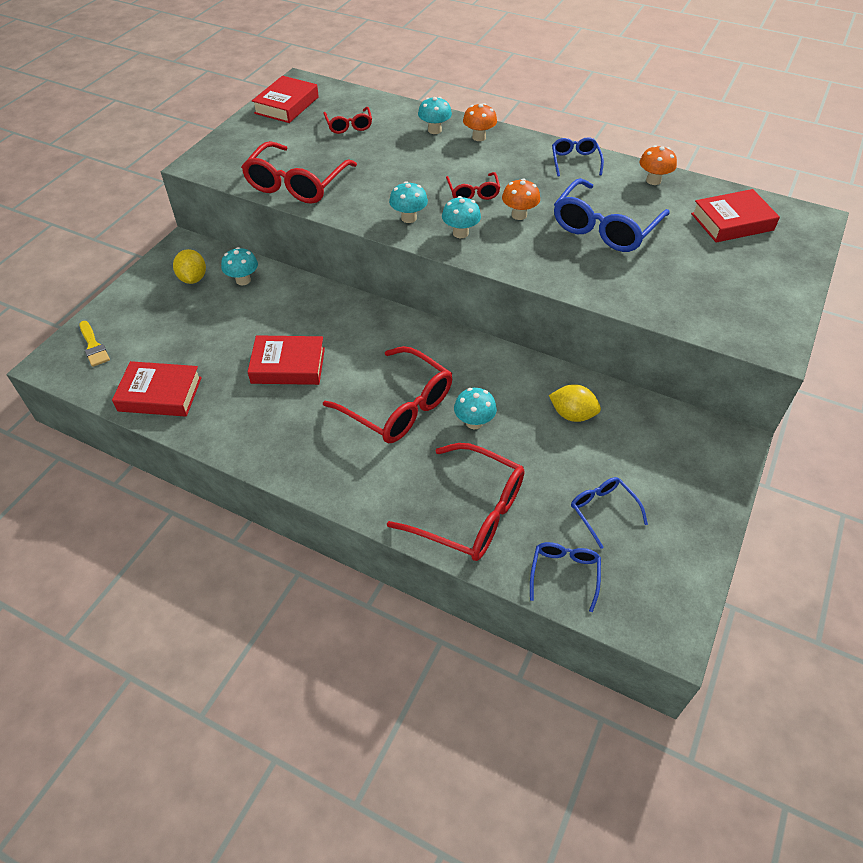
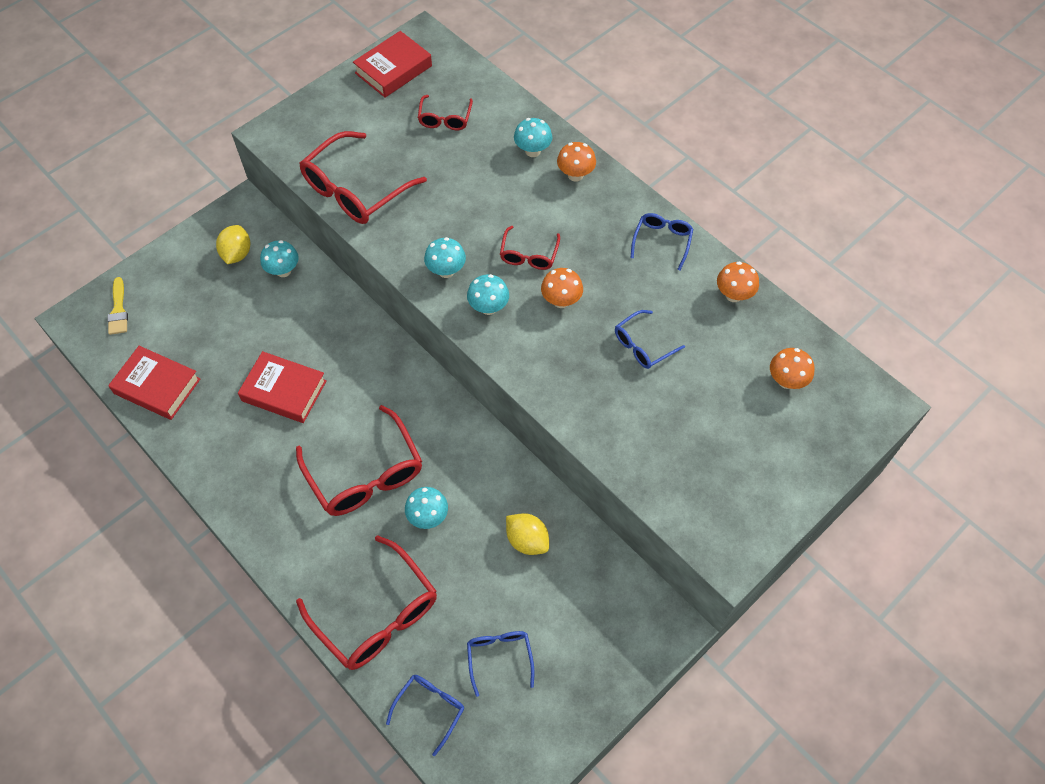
camera: 20 degrees right, 10 degrees up
blue glasses [554,178,670,252] -> blue glasses [615,310,685,369], size x0.53
red book [691,189,780,242] -> orange mushroom [770,348,815,389]

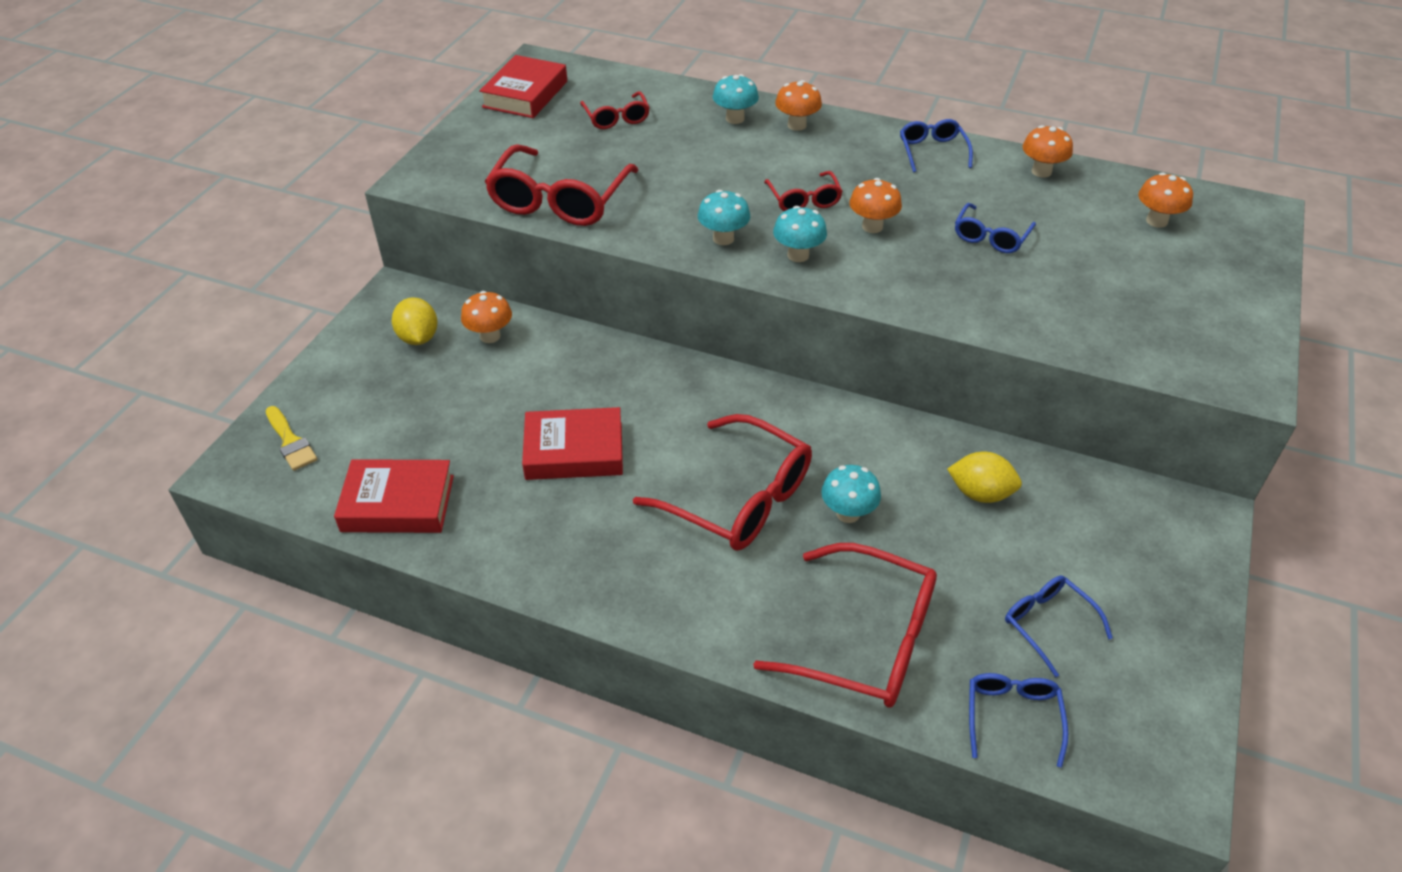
camera: 25 degrees left, 15 degrees down
turquoise mushroom [260,240,299,277] -> orange mushroom [461,291,512,343]

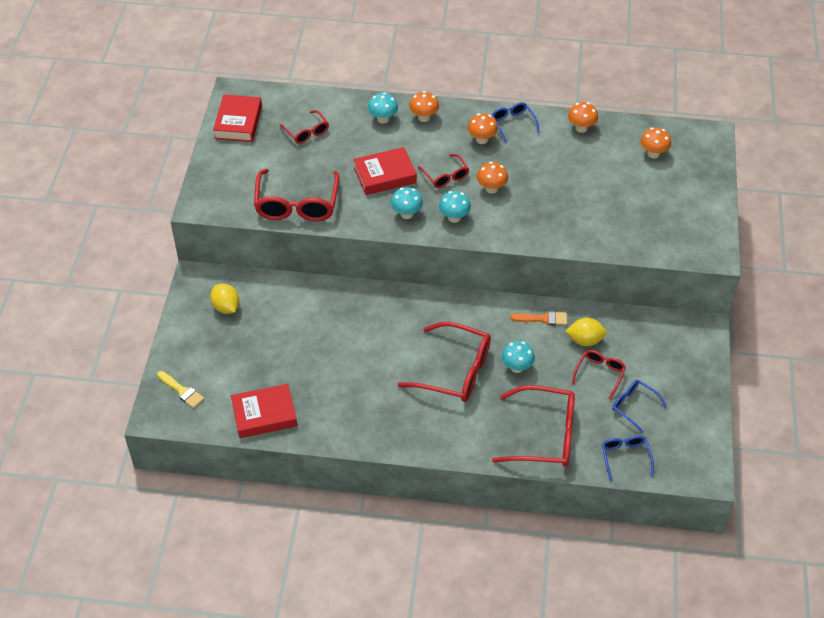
camera: 15 degrees left, 5 degrees up
orange mushroom [461,291,512,343] -> orange mushroom moved to [467,113,498,144]
red book [522,407,623,480] -> red book moved to [353,147,417,195]
blue glasses [955,203,1036,253] -> none
none -> orange brush [511,311,567,325]
none -> red glasses [572,350,626,399]

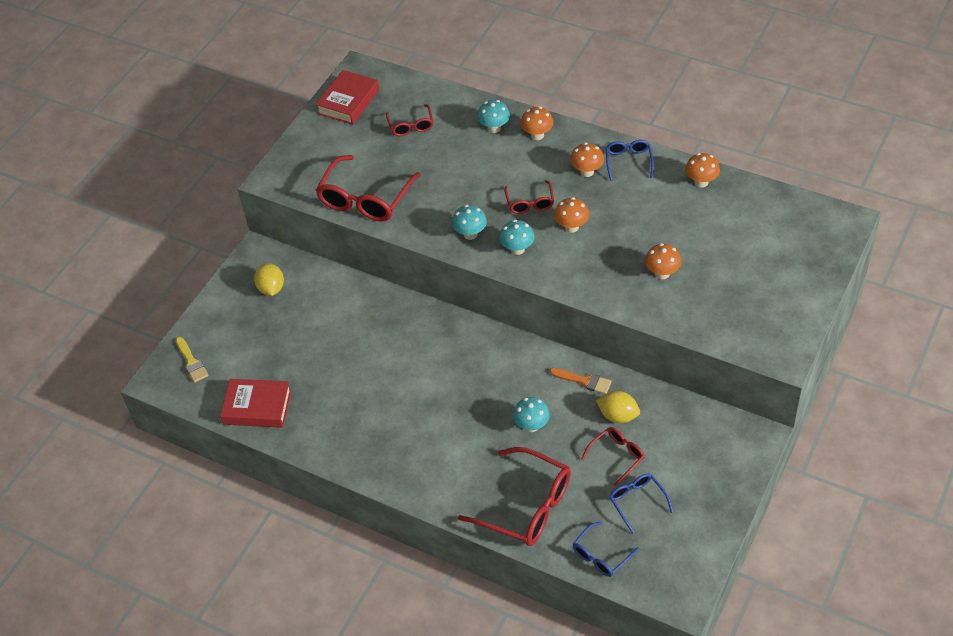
camera: 25 degrees right, 0 degrees up
red book [353,147,417,195] -> none
red glasses [397,322,491,402] -> none
blue glasses [602,435,654,482] -> blue glasses turned 150 degrees counterclockwise [573,521,639,577]
orange mushroom [640,127,671,159] -> orange mushroom moved to [645,243,681,279]

